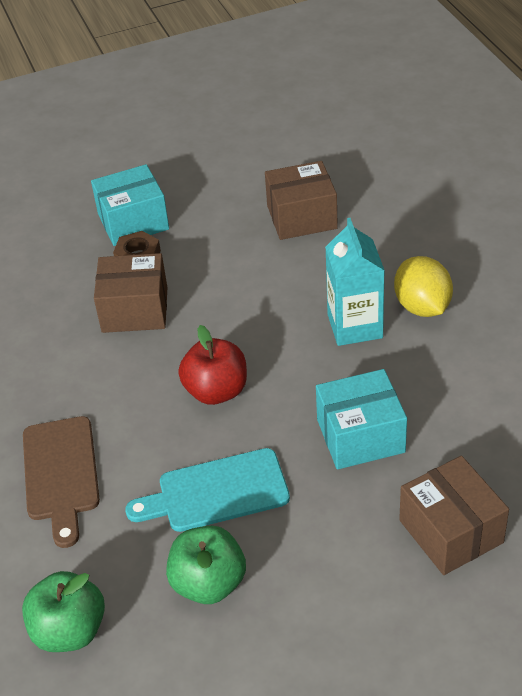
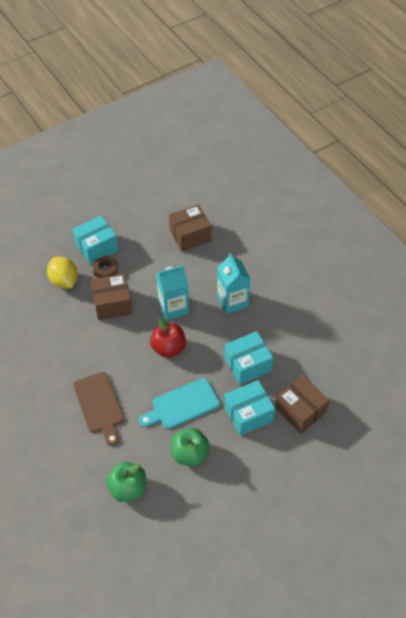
camera: 15 degrees left, 10 degrees up
yellow lemon [394,256,453,317] -> yellow lemon moved to [47,256,78,289]
none -> turquoise carton [156,265,189,320]
none -> turquoise box [224,380,275,436]

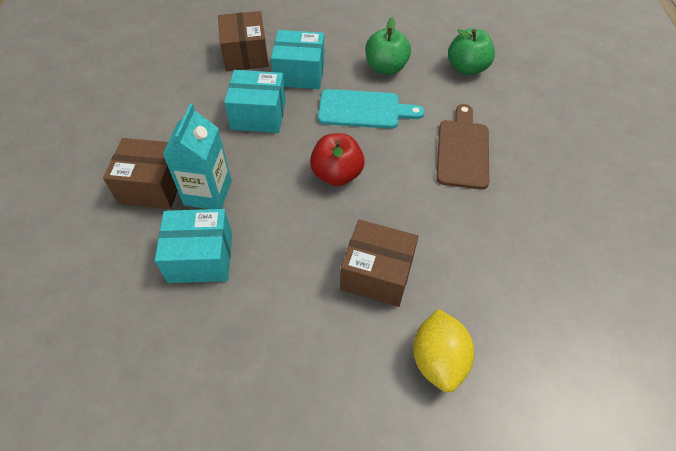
camera: 150 degrees left, 0 degrees up
turquoise box [72,215,119,265] -> turquoise box moved to [155,209,232,283]
brown nut [93,255,117,278] -> none
turquoise carton [156,265,189,320] -> none
brown box [169,204,211,252] -> brown box moved to [103,138,178,209]

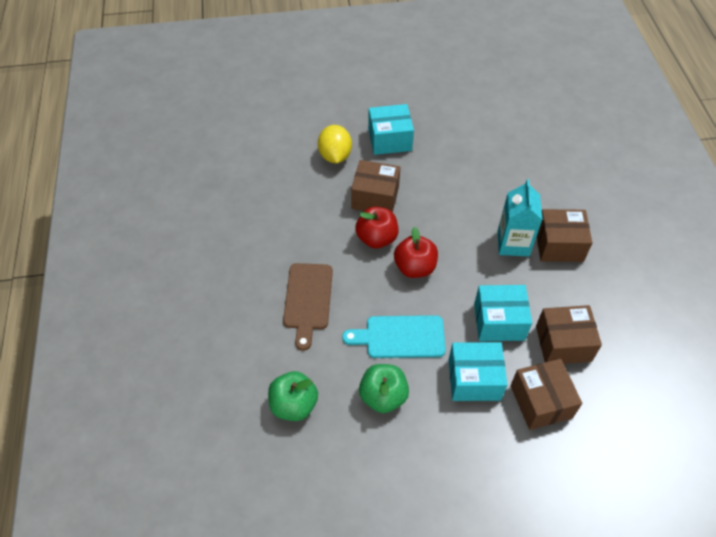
camera: 175 degrees right, 0 degrees up
turquoise box [155,209,232,283] -> turquoise box moved to [368,104,414,155]
none -> red apple [355,207,399,248]
none -> brown box [536,305,602,364]

